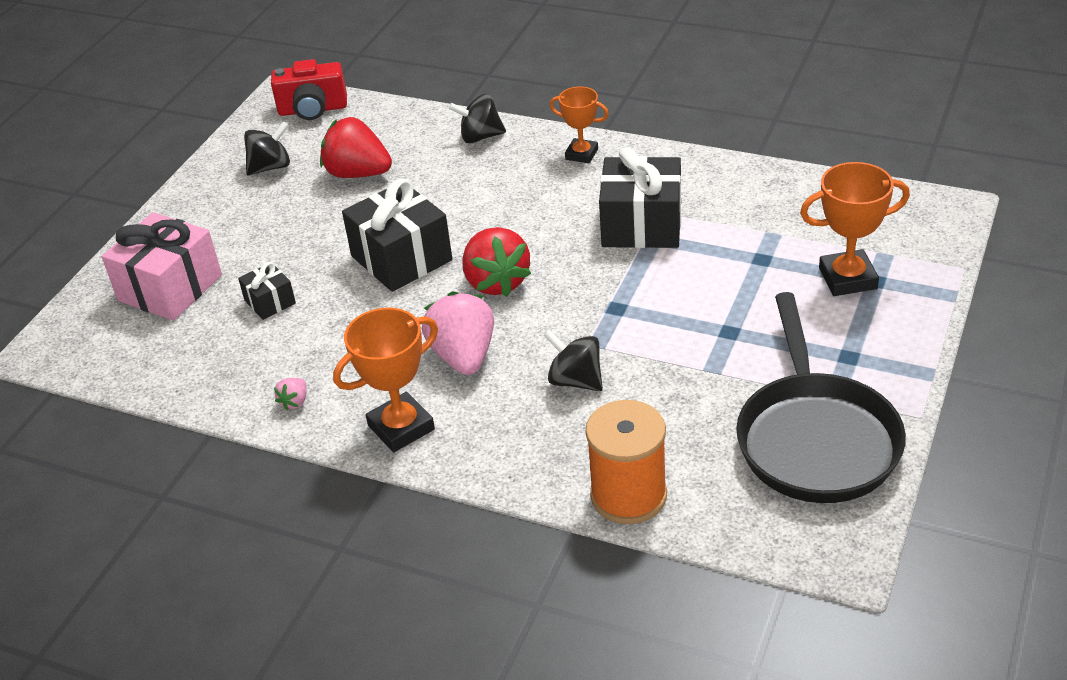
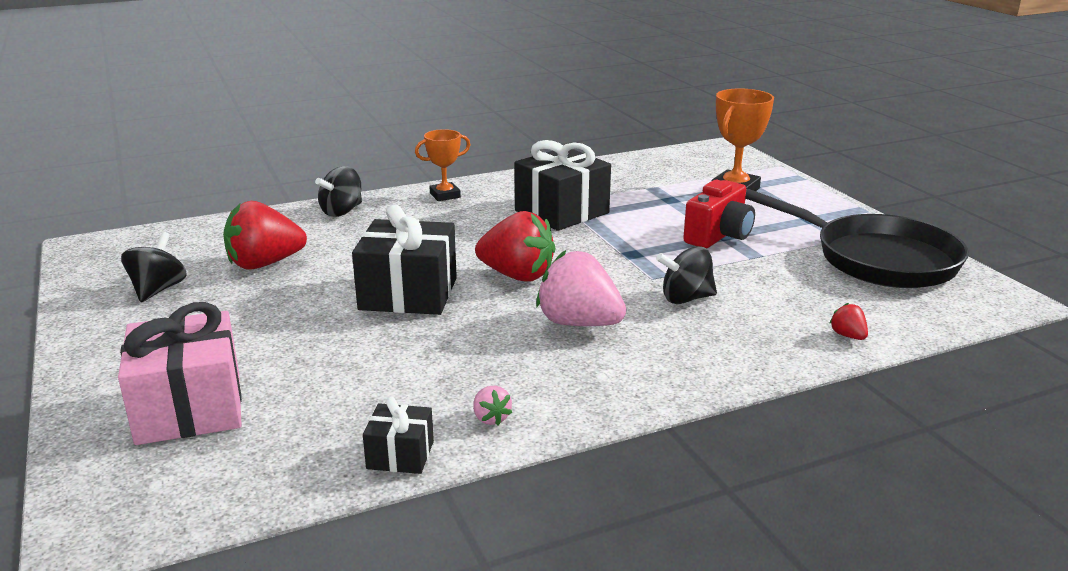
camera: 50 degrees left, 15 degrees down
black gift [238,262,296,320] -> black gift moved to [363,397,434,474]
red camera [271,59,347,120] -> red camera moved to [683,180,755,248]
orange trophy [333,308,438,452] -> none
orange spool [586,400,667,524] -> red strawberry [829,303,868,340]

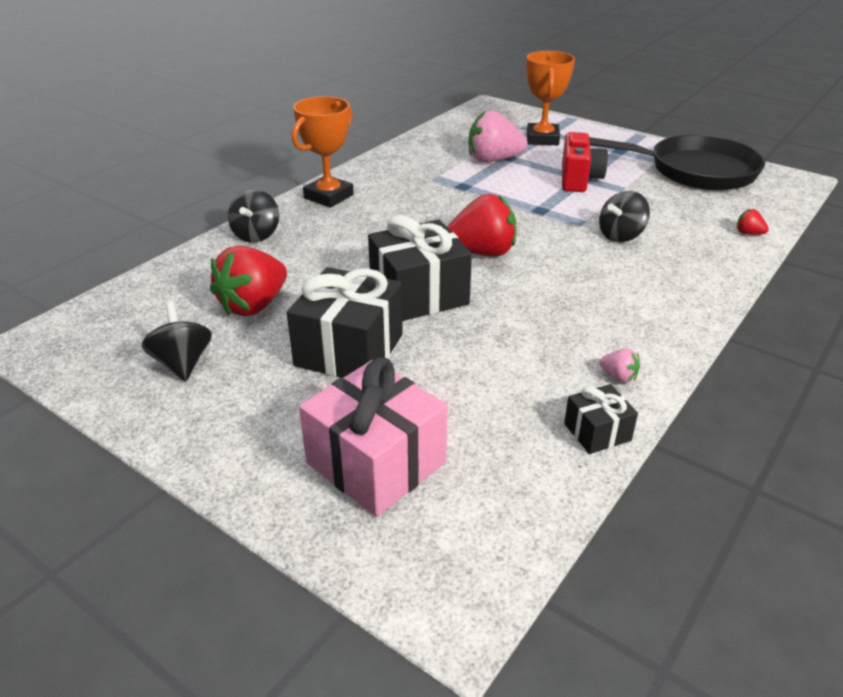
camera: 30 degrees left, 10 degrees up
orange trophy [415,129,470,201] -> orange trophy [292,96,354,208], size x1.55
black gift [514,140,611,231] -> black gift moved to [287,267,403,378]
pink strawberry [536,250,626,326] -> pink strawberry moved to [468,110,527,162]

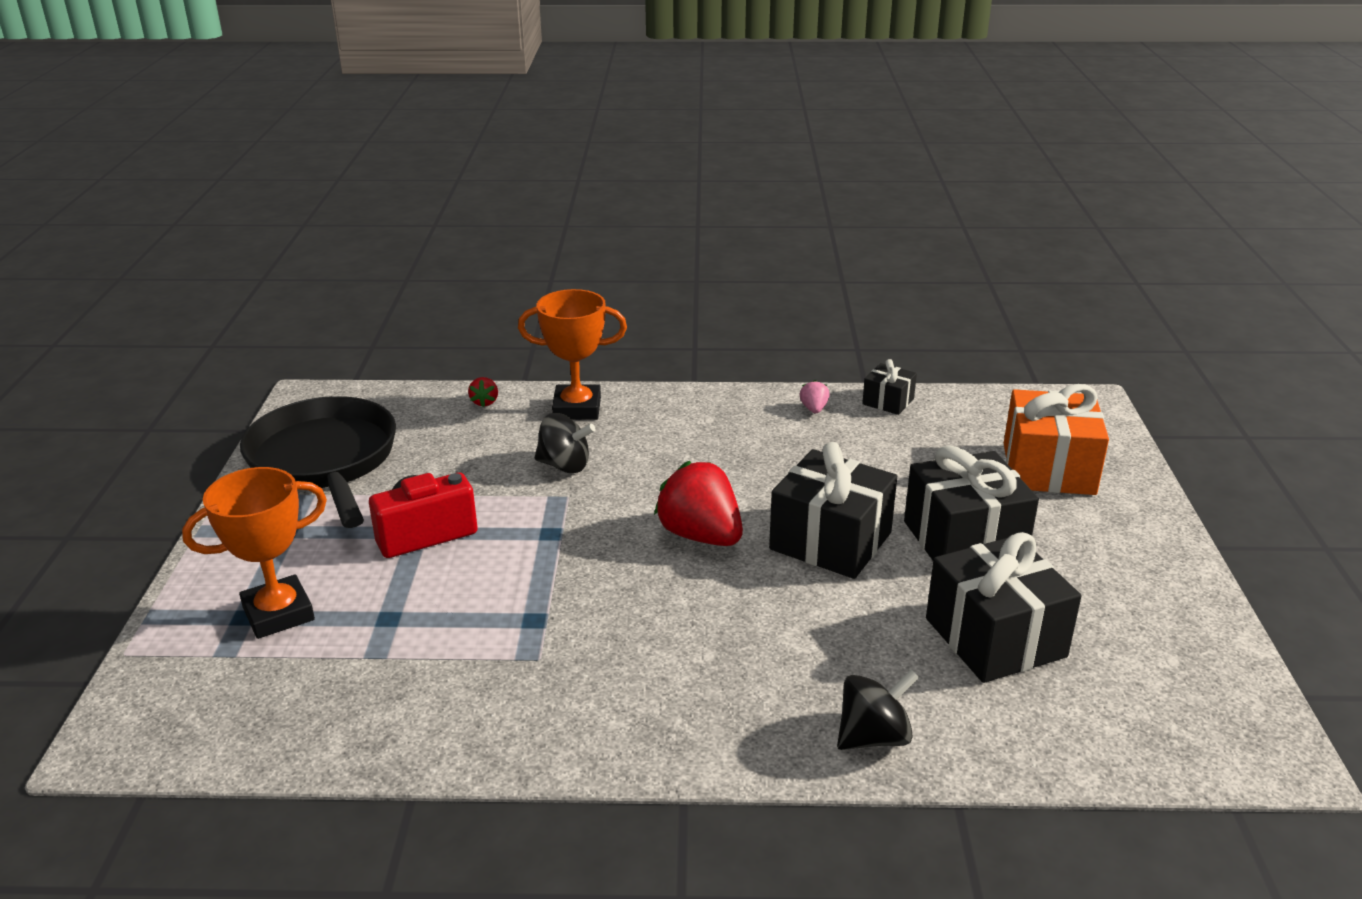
camera: 125 degrees left, 5 degrees down
black spinning top [141,302,212,381] -> none
red strawberry [210,245,287,316] -> black gift [926,532,1081,683]
orange trophy [292,96,354,208] -> orange trophy moved to [518,289,627,420]
pink gift [299,358,448,517] -> orange gift [1004,384,1109,495]
pink strawberry [468,110,527,162] -> none

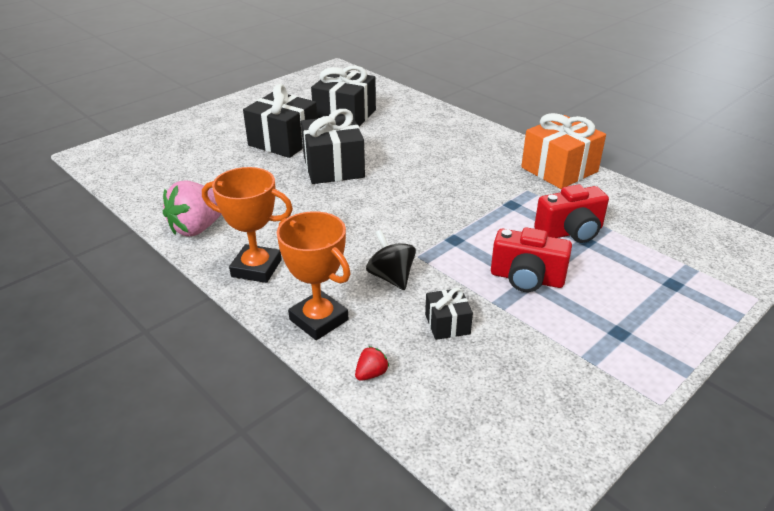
camera: 135 degrees left, 5 degrees up
orange trophy [182,467,327,639] -> orange trophy moved to [202,167,293,283]
black pan [240,396,396,528] -> none
red strawberry [654,461,743,546] -> none
pink strawberry [800,380,830,413] -> pink strawberry [163,180,221,236], size x2.30
black spinning top [837,669,919,750] -> none
black gift [862,359,917,415] -> black gift moved to [425,288,473,340]
orange gift [1004,384,1109,495] -> orange gift moved to [521,113,606,189]
none -> red camera [534,184,609,243]

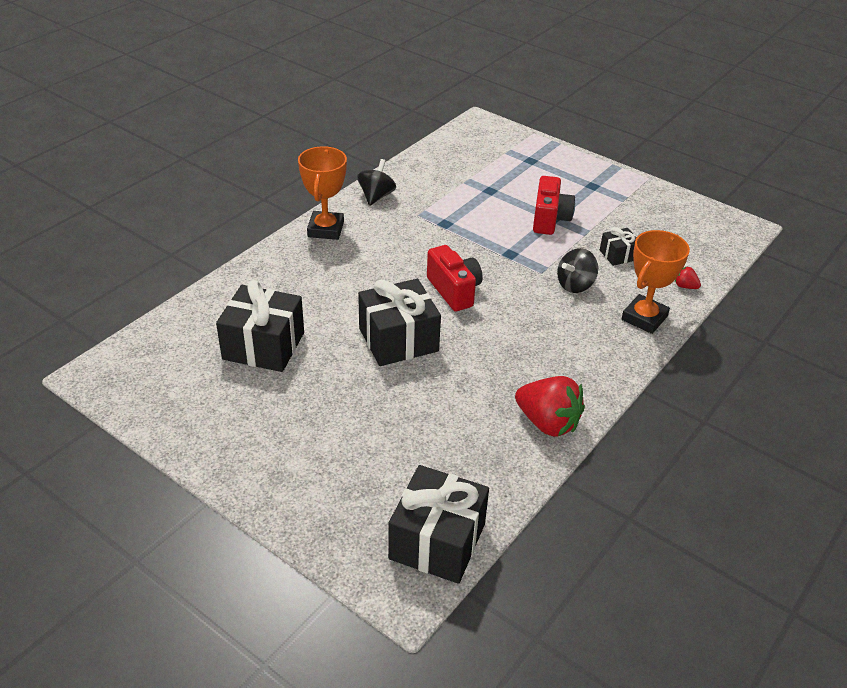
camera: 100 degrees left, 5 degrees up
pink strawberry [163,180,221,236] -> red strawberry [515,376,585,437]
orange trophy [202,167,293,283] -> orange trophy moved to [298,146,347,240]
black gift [243,84,317,158] -> black gift moved to [388,465,489,584]
orange gift [521,113,606,189] -> black spinning top [357,159,396,206]
red camera [534,184,609,243] -> red camera moved to [427,245,483,311]

